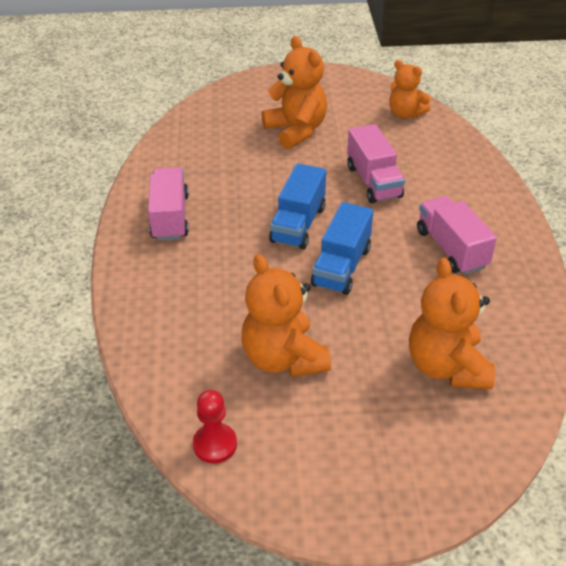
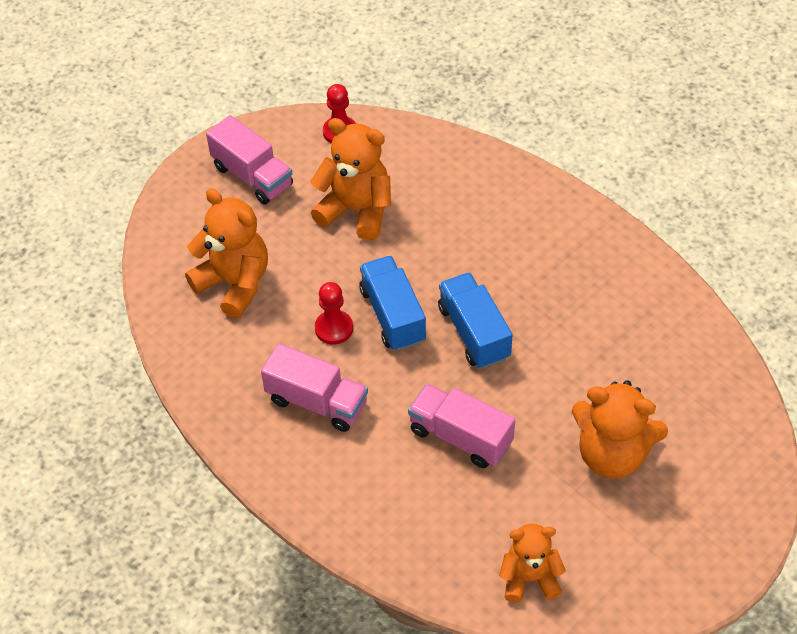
camera: 140 degrees right, 10 degrees up
pink truck [148,167,189,241] -> pink truck moved to [206,115,293,204]
none -> red pawn [315,282,353,345]

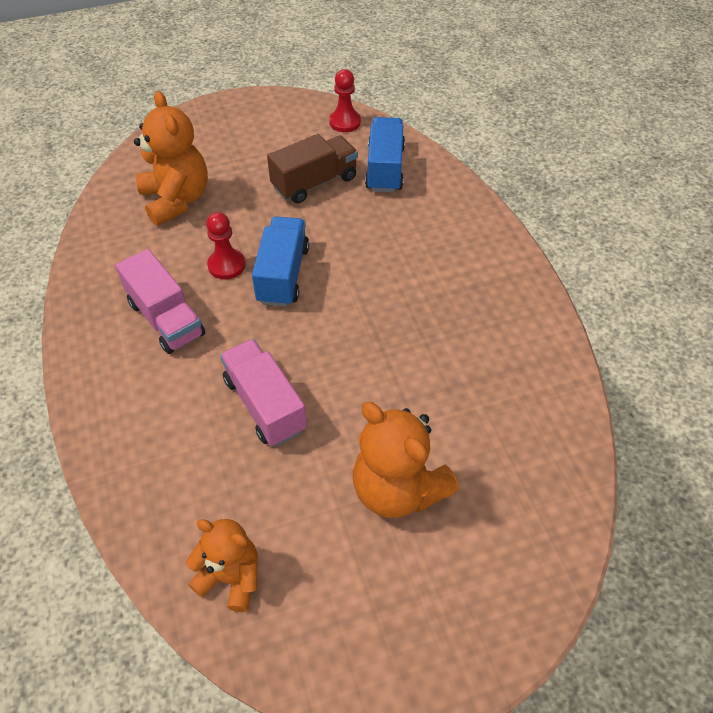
camera: 25 degrees right, 0 degrees up
pink truck [206,115,293,204] -> none
orange teddy bear [310,118,391,241] -> brown truck [267,134,358,204]
blue truck [438,272,513,369] -> blue truck moved to [365,117,405,193]

